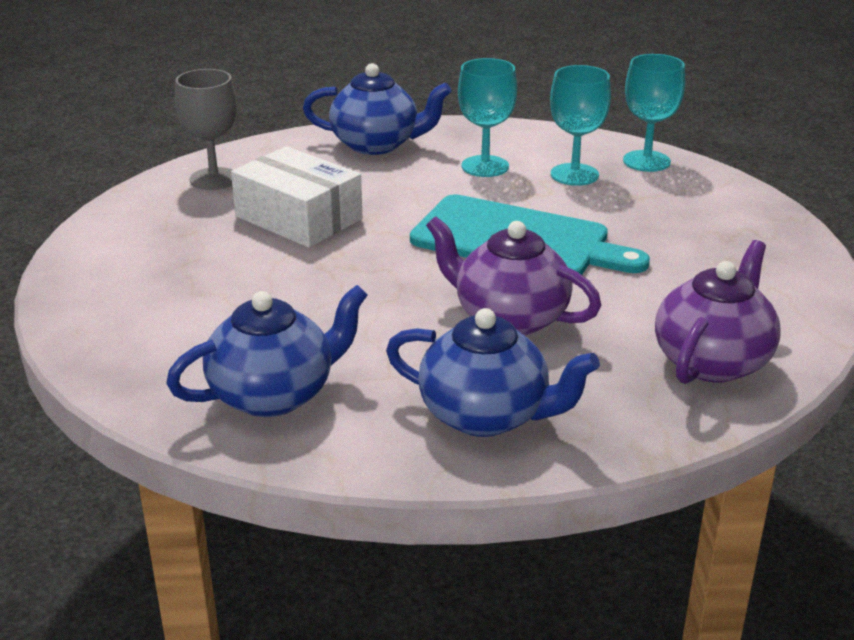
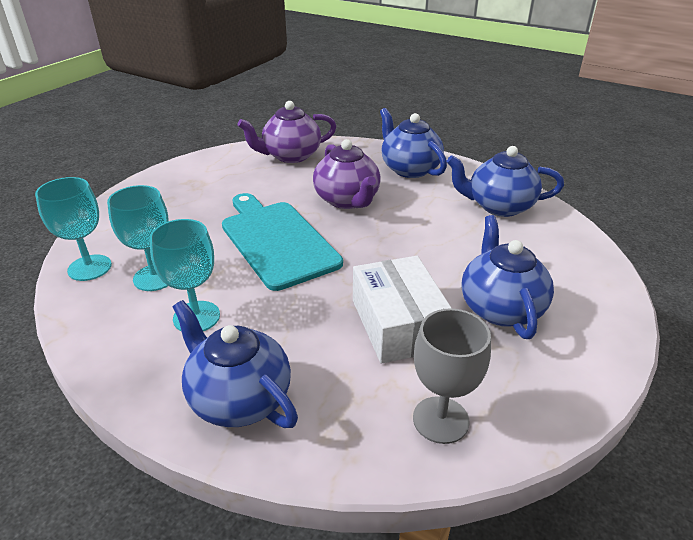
camera: 145 degrees left, 5 degrees up
none -> blue teapot [461,215,554,339]

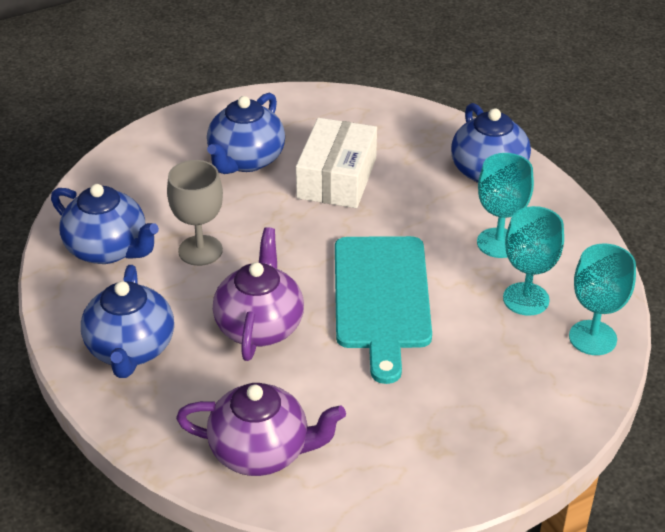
camera: 150 degrees left, 5 degrees up
grey goblet [413,308,491,444] -> grey goblet moved to [167,160,223,266]

